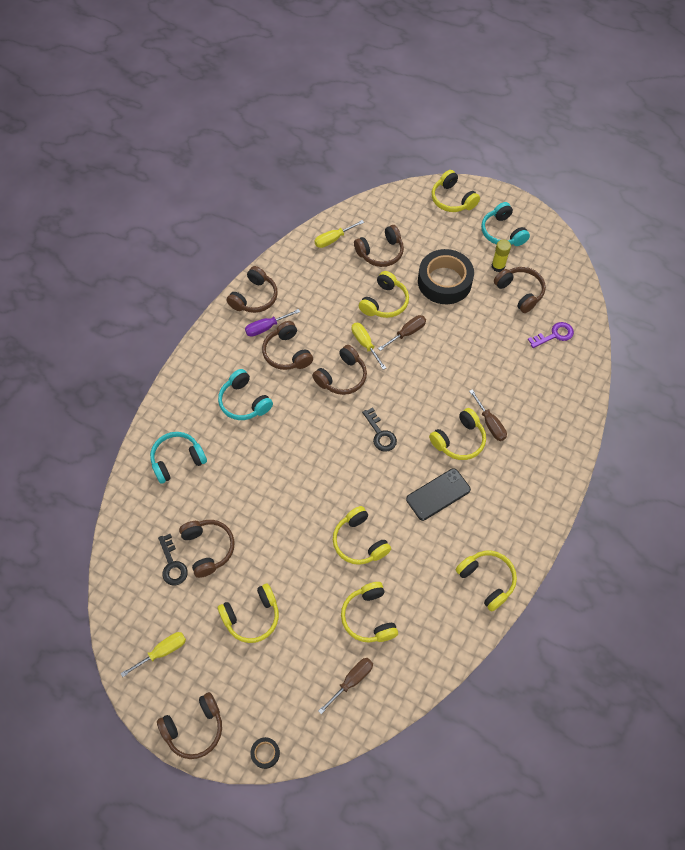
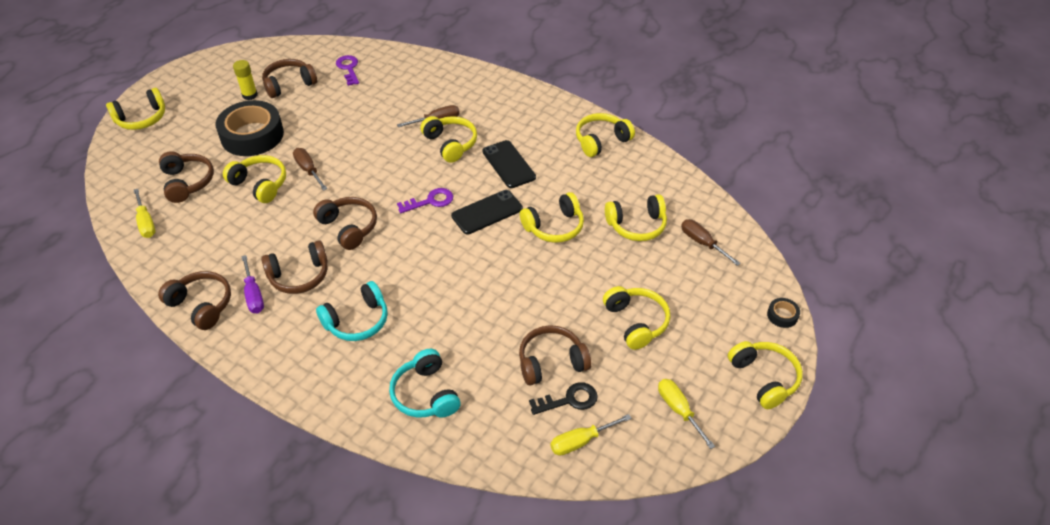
camera: 85 degrees left, 15 degrees down
brown headphones [157,692,222,759] -> yellow headphones [728,341,803,409]
yellow screwdriver [352,323,386,370] -> yellow screwdriver moved to [550,414,632,455]
black key [362,407,397,451] -> purple key [397,188,453,213]
turquoise headphones [481,202,530,246] -> none
none -> black phone [451,190,523,234]

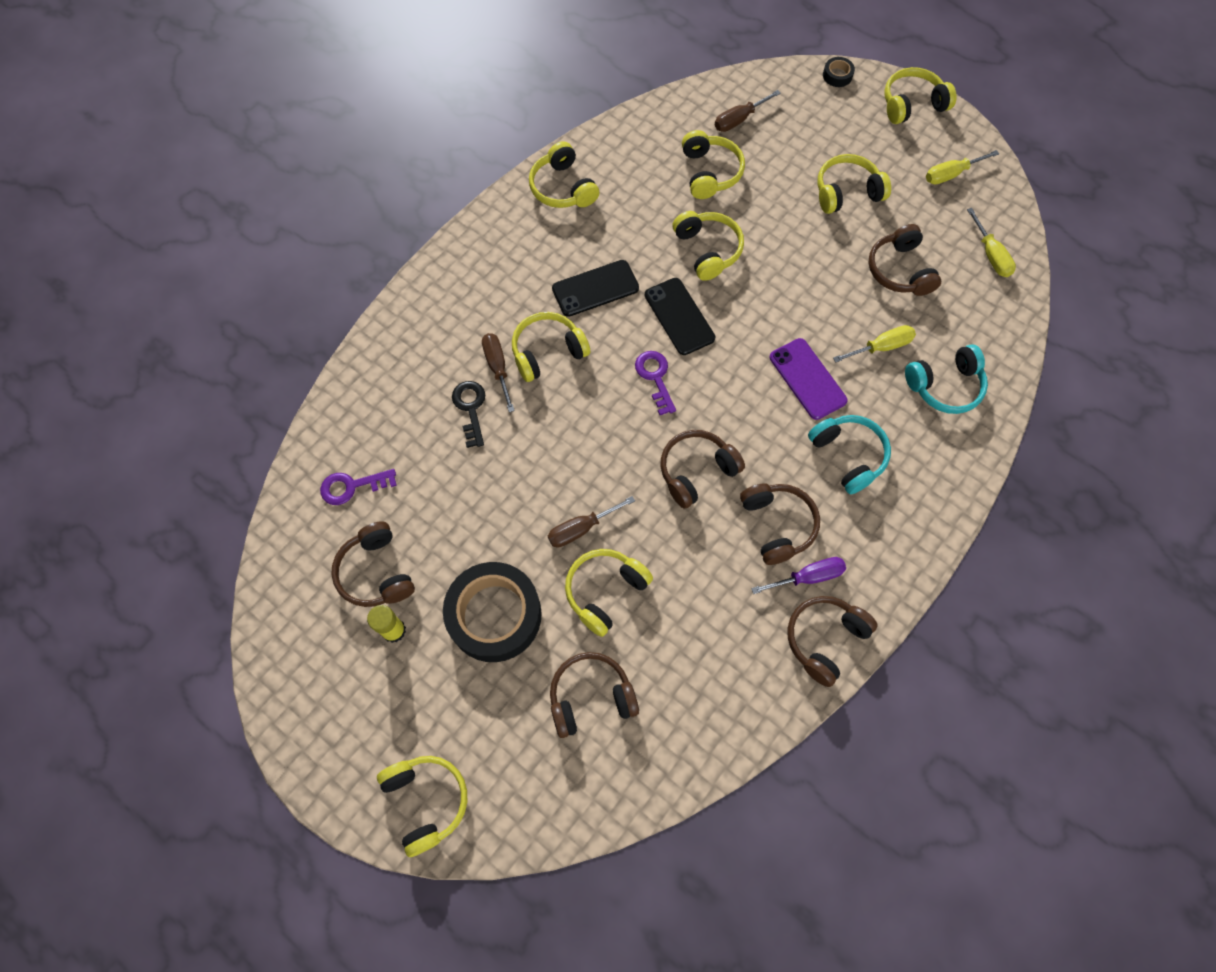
camera: 85 degrees left, 20 degrees up
yellow screwdriver [134,189,156,238] -> yellow screwdriver moved to [833,325,916,362]
black key [529,382,598,415] -> black key moved to [452,381,485,448]
none -> purple phone [770,338,848,420]

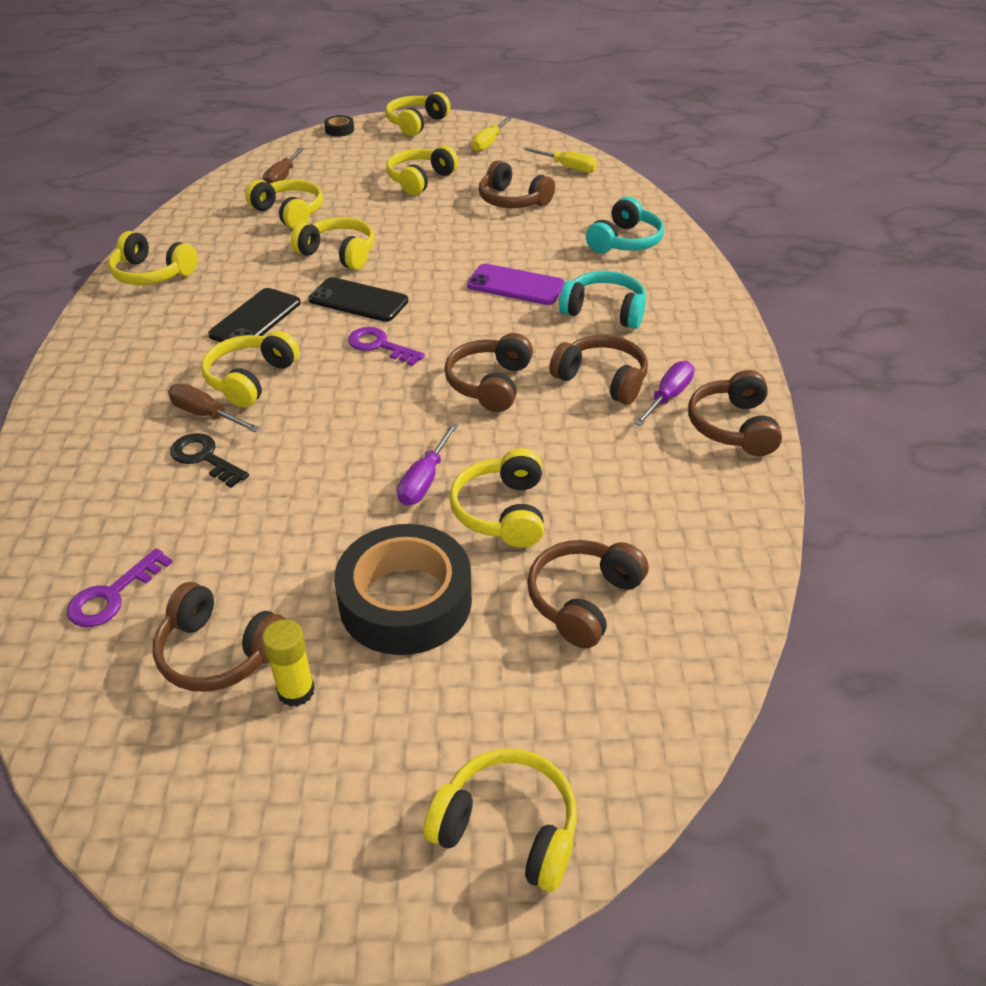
camera: 40 degrees left, 25 degrees down
brown screwdriver [548,496,635,547] -> purple screwdriver [397,423,458,506]
yellow screwdriver [833,325,916,362] -> none

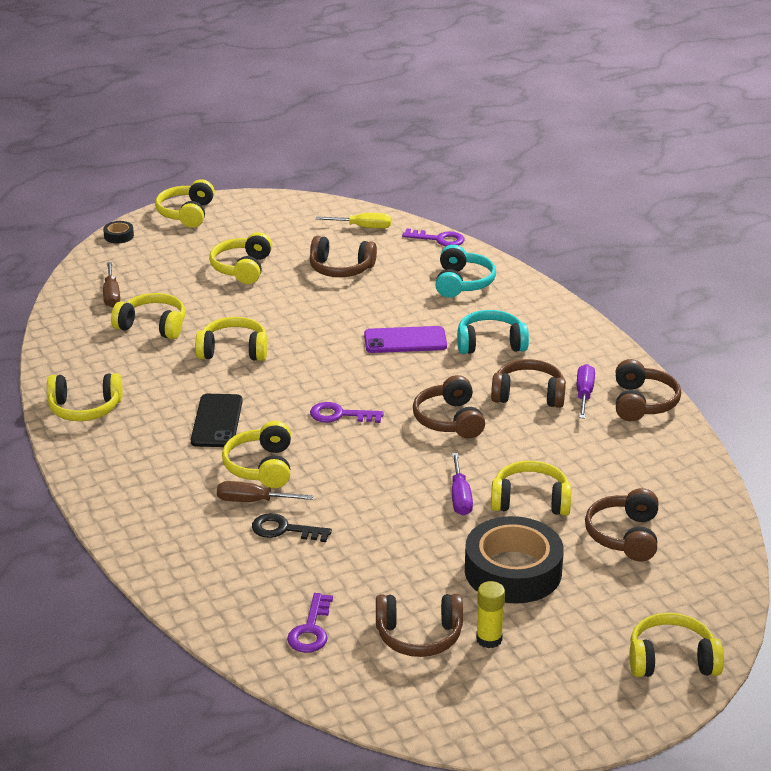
camera: 25 degrees left, 10 degrees down
black phone [308,277,408,322] -> none
yellow headphones [450,448,544,548] -> yellow headphones turned 120 degrees clockwise [491,461,572,515]
yellow screwdriver [471,117,512,152] -> none
brown headphones [688,370,782,456] -> brown headphones turned 150 degrees counterclockwise [616,359,681,421]
none -> purple key [402,228,464,247]

